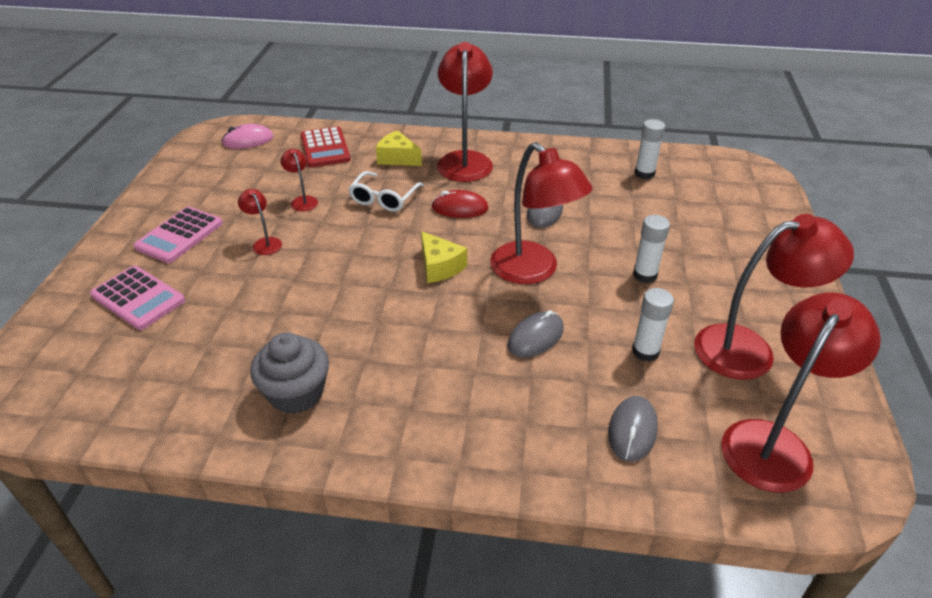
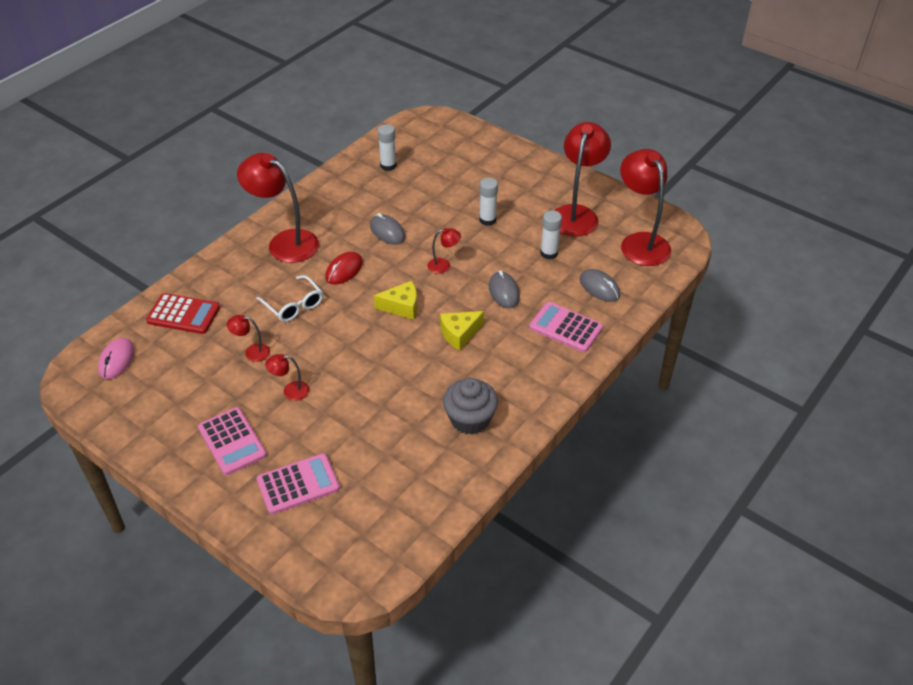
camera: 60 degrees left, 5 degrees up
yellow cheese [376,130,422,166] -> yellow cheese moved to [440,311,484,351]
red lamp [490,142,592,284] -> red lamp [428,228,461,273], size x0.45
none -> pink calculator [529,302,603,352]

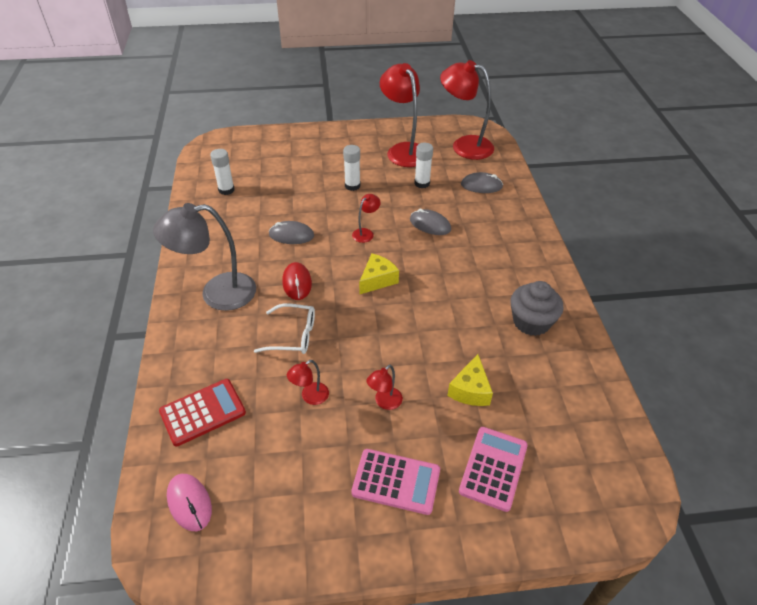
camera: 45 degrees left, 0 degrees up
red lamp [237,153,319,263] -> grey lamp [153,203,256,311]
yellow cheese [440,311,484,351] -> yellow cheese moved to [447,354,493,406]
pink calculator [529,302,603,352] -> none

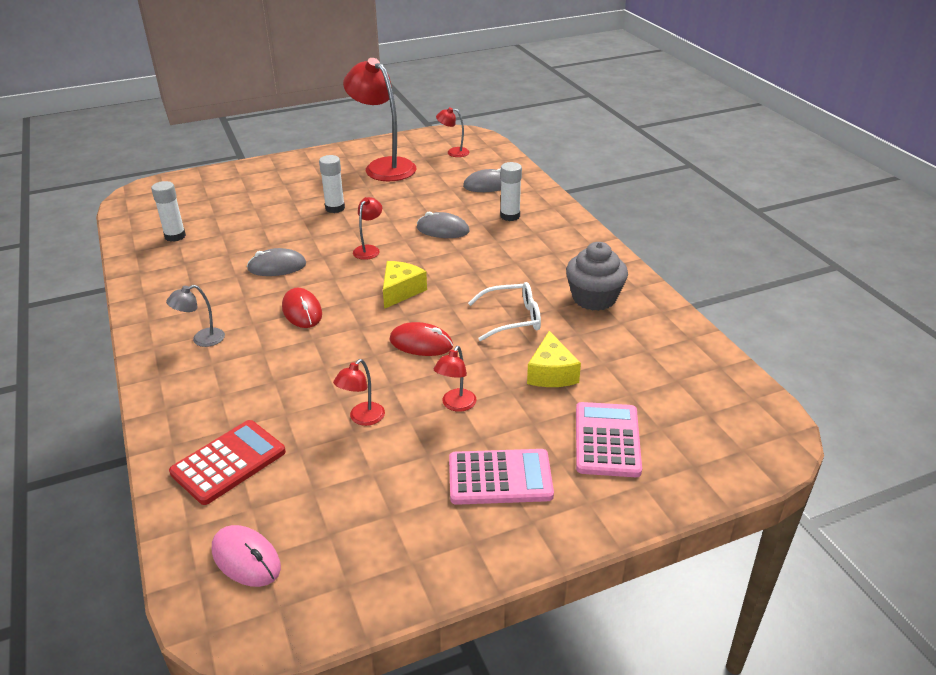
camera: 15 degrees left, 10 degrees down
grey lamp [153,203,256,311] -> grey lamp [166,285,225,347], size x0.45
white glasses [254,303,315,354] -> white glasses moved to [468,282,541,341]
white glue stick [414,143,433,188] -> white glue stick moved to [500,162,522,221]
red lamp [440,60,494,160] -> red lamp [436,107,469,157], size x0.45
none -> red mouse [389,322,453,356]

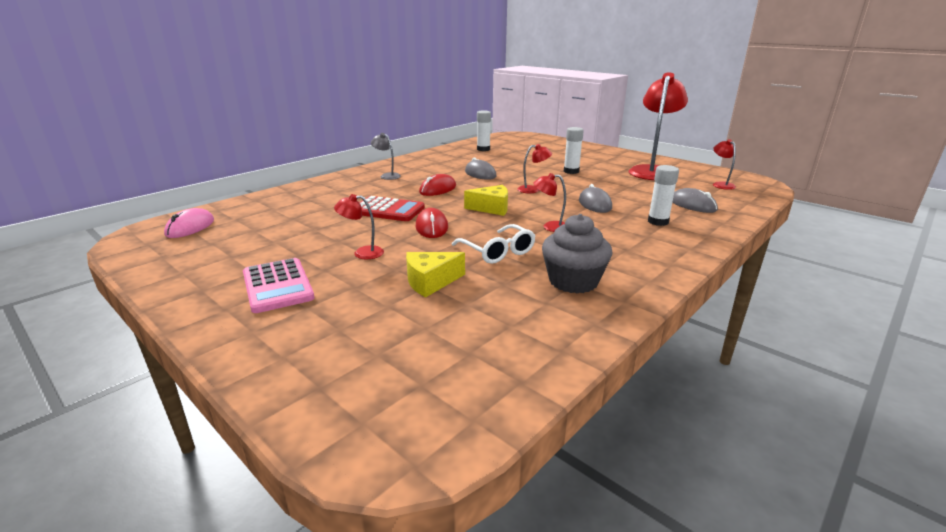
camera: 65 degrees right, 10 degrees down
red calculator [169,420,286,505] -> red calculator moved to [359,196,425,221]
red lamp [333,359,385,426] -> red lamp moved to [533,173,566,232]
pink calculator [576,402,642,477] -> none

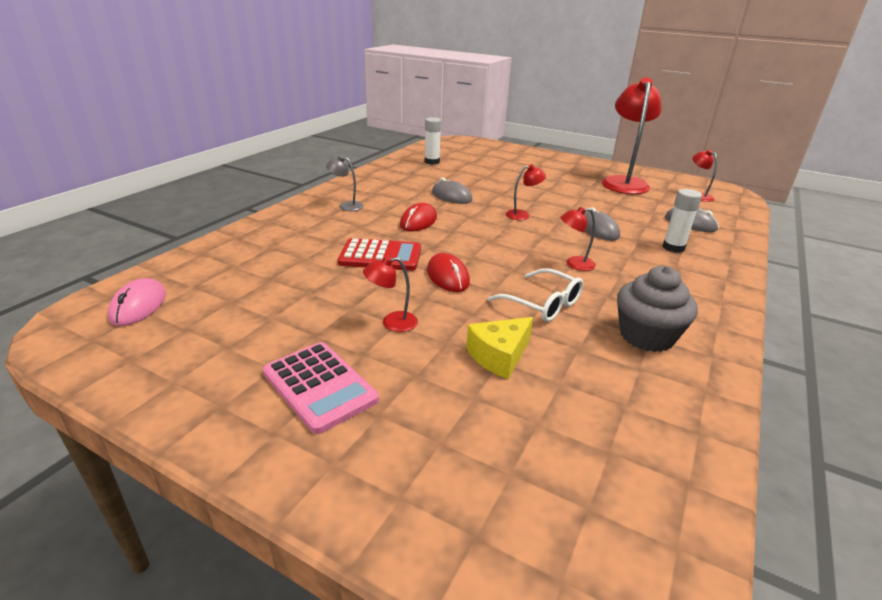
camera: 15 degrees left, 5 degrees up
yellow cheese [464,185,508,216] -> none
white glue stick [564,127,584,174] -> none

